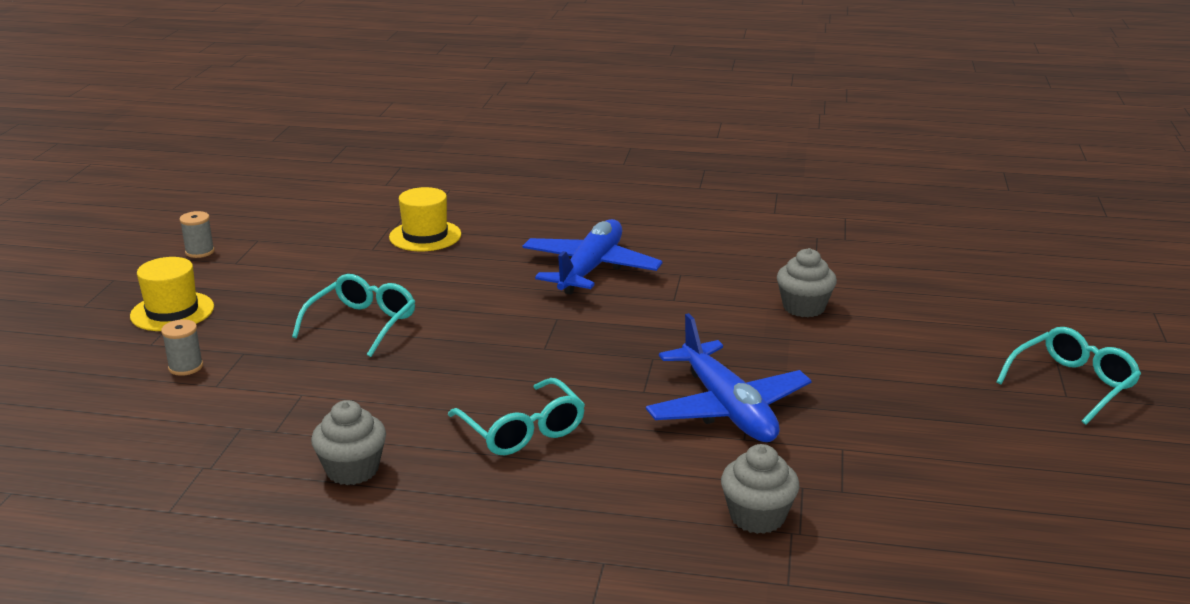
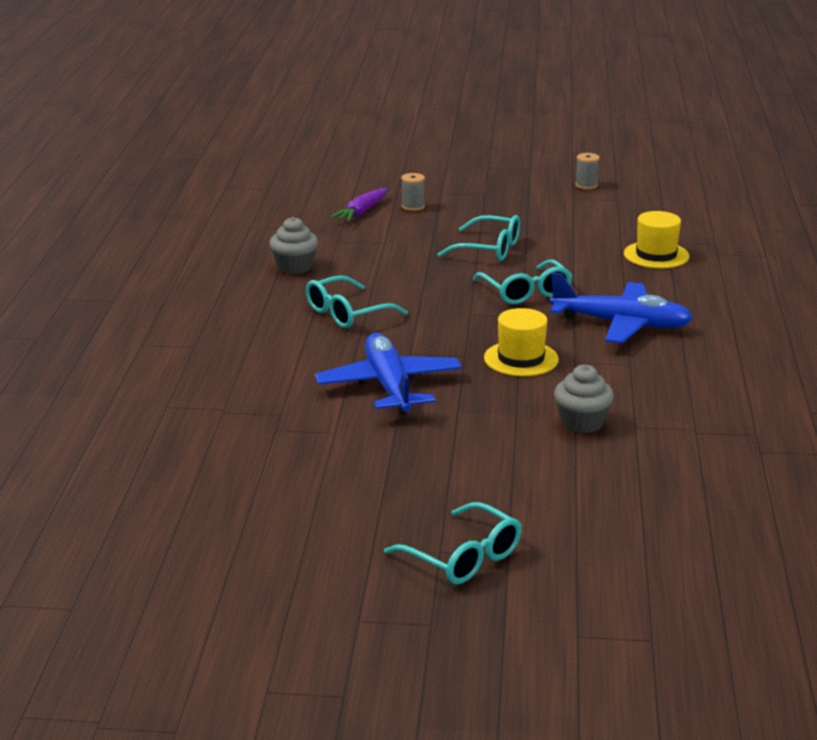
camera: 85 degrees right, 0 degrees up
yellow hat [130,257,214,331] -> yellow hat moved to [484,308,559,376]
blue plane [646,313,812,442] -> blue plane turned 105 degrees clockwise [315,333,462,415]
grey cupcake [721,444,800,534] -> none
none -> purple carrot [330,188,387,222]
none -> turquoise glasses [473,260,572,304]

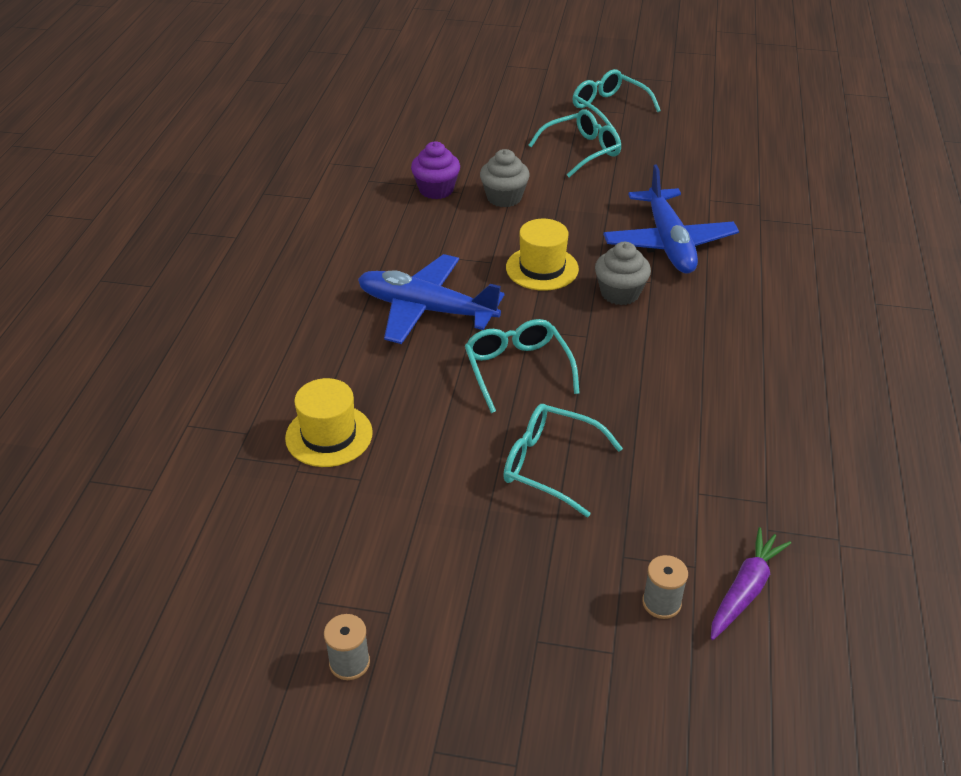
camera: 175 degrees left, 15 degrees up
grey cupcake [269,217,318,274] -> grey cupcake moved to [595,242,651,305]
turquoise glasses [306,275,408,328] -> turquoise glasses moved to [528,110,621,177]
none -> purple cupcake [411,142,460,199]

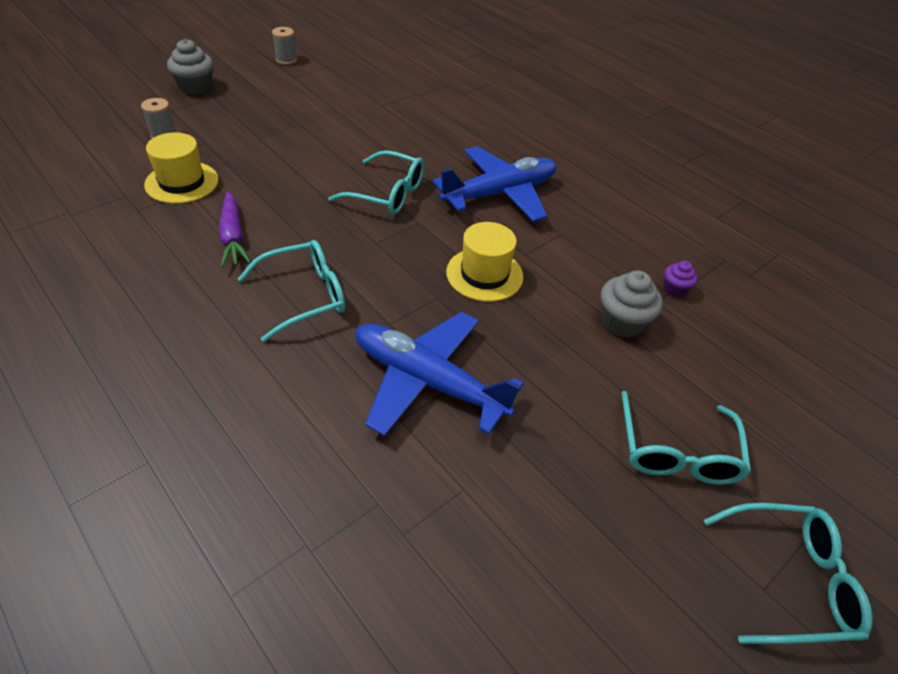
camera: 125 degrees right, 5 degrees up
yellow hat [285,378,373,467] -> yellow hat moved to [144,132,219,204]
purple cupcake [411,142,460,199] -> purple cupcake [664,261,698,297], size x0.57
turquoise glasses [503,404,623,517] -> turquoise glasses moved to [238,240,345,342]
grey cupcake [595,242,651,305] -> grey cupcake moved to [167,39,213,95]
purple carrot [711,527,791,640] -> purple carrot moved to [219,191,251,267]

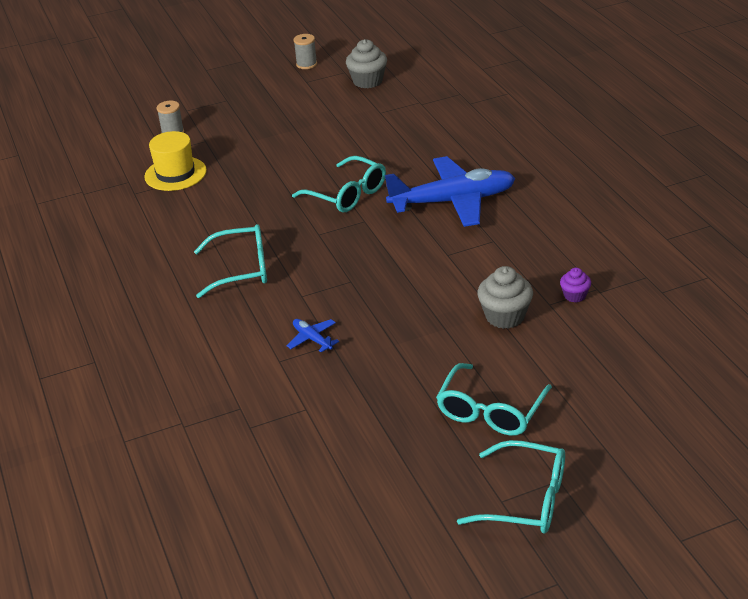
camera: 25 degrees right, 10 degrees down
grey cupcake [167,39,213,95] -> grey cupcake moved to [346,39,387,88]
purple carrot [219,191,251,267] -> none
blue plane [356,312,524,436] -> blue plane [286,319,339,352], size x0.40
yellow hat [446,222,523,302] -> none

